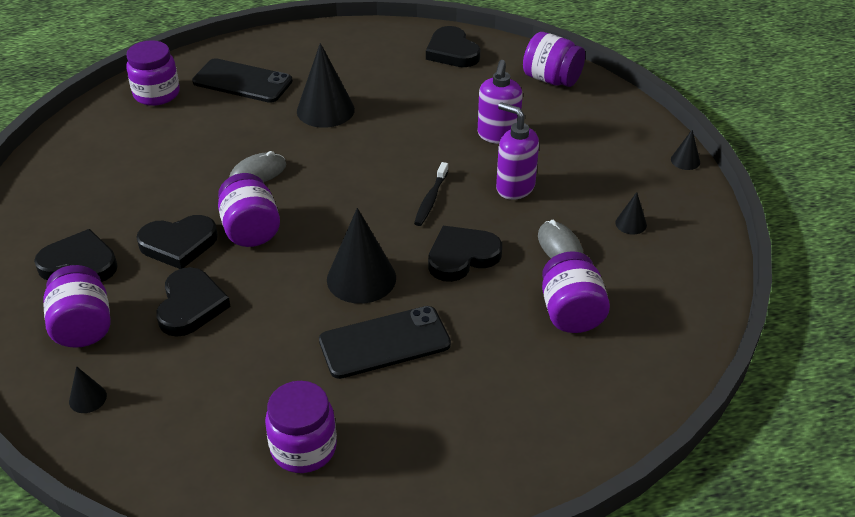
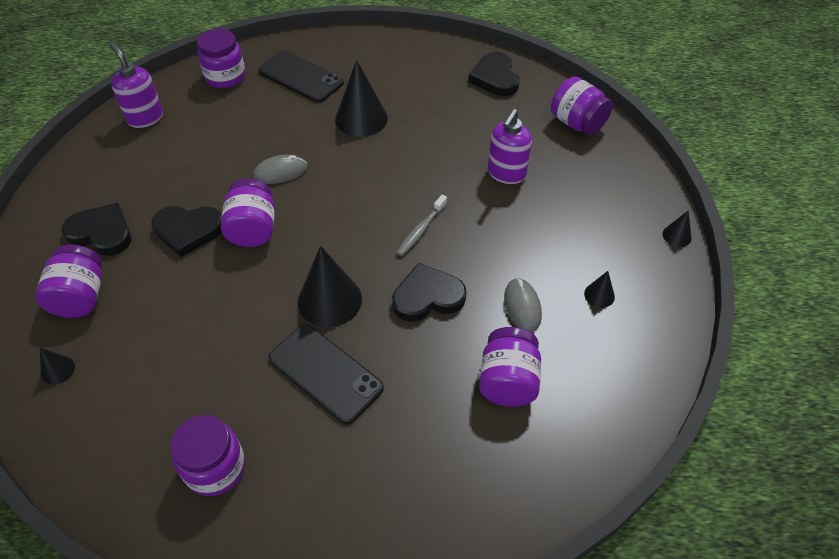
camera: 15 degrees right, 10 degrees up
black heart [156,267,231,337] -> none
black phone [319,306,451,379] -> black phone turned 45 degrees clockwise [269,324,384,424]
black toothbrush [414,162,449,226] -> grey toothbrush [396,195,447,256]
purple soap dispenser [496,102,539,200] -> purple soap dispenser moved to [110,43,163,128]

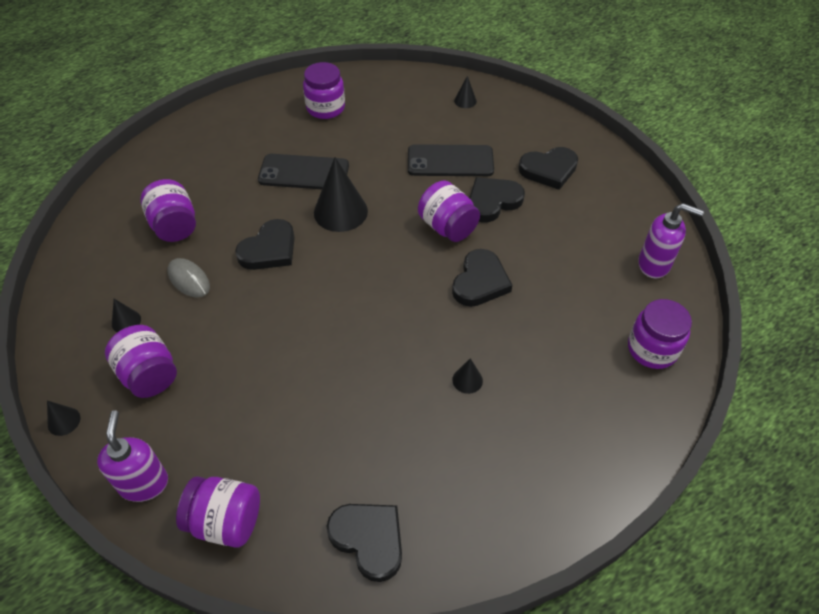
camera: 145 degrees right, 0 degrees up
purple jar [36,244,102,318] -> purple jar moved to [105,325,177,398]
grey mouse [253,155,307,184] -> black heart [452,249,512,307]
black phone [259,50,344,102] -> black phone moved to [408,144,494,176]
black cone [335,60,388,137] -> black cone [452,358,483,394], size x0.47
grey toothbrush [396,195,447,256] -> none
purple soap dispenser [488,109,532,184] -> purple soap dispenser moved to [97,410,168,502]

